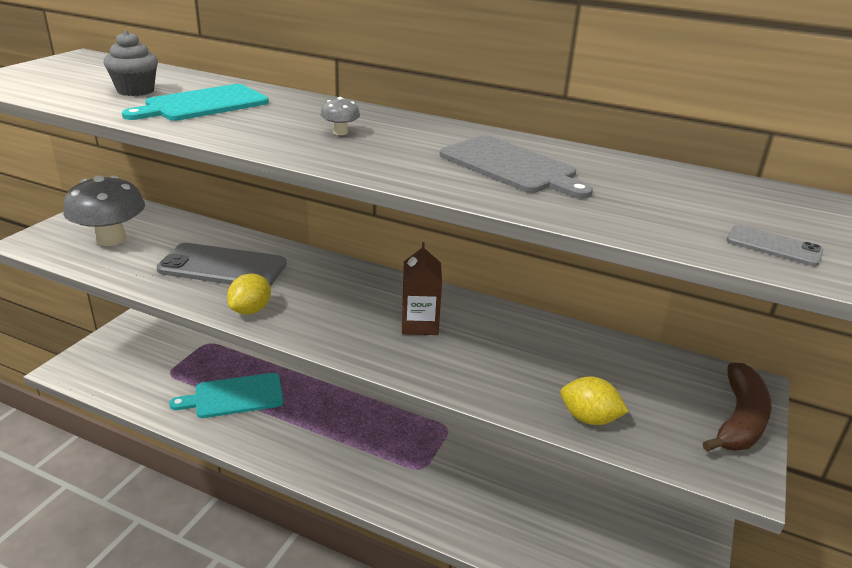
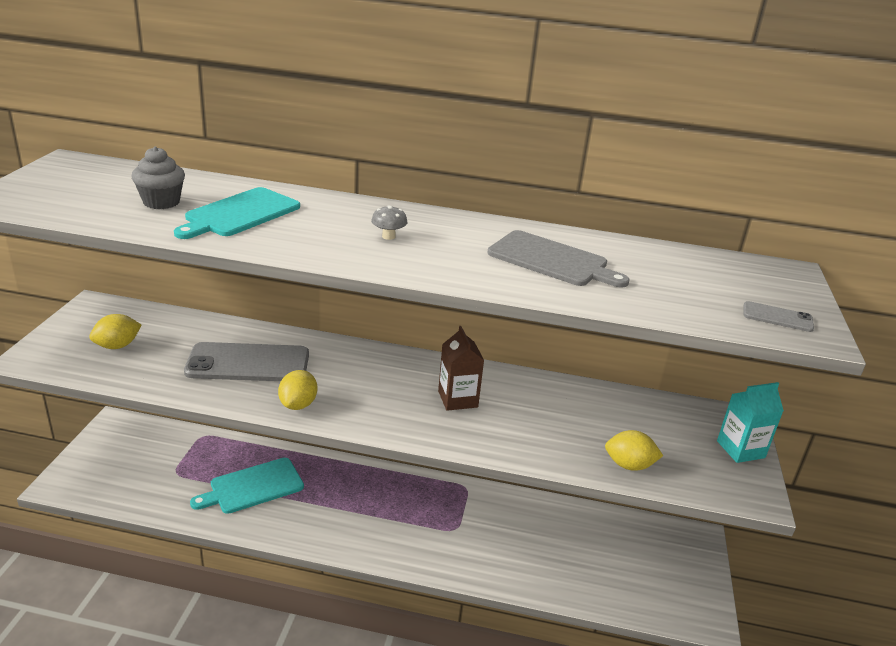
camera: 15 degrees left, 0 degrees up
grey mushroom [63,175,145,246] -> yellow lemon [89,314,142,349]
brown banana [703,363,772,452] -> turquoise carton [717,382,784,463]

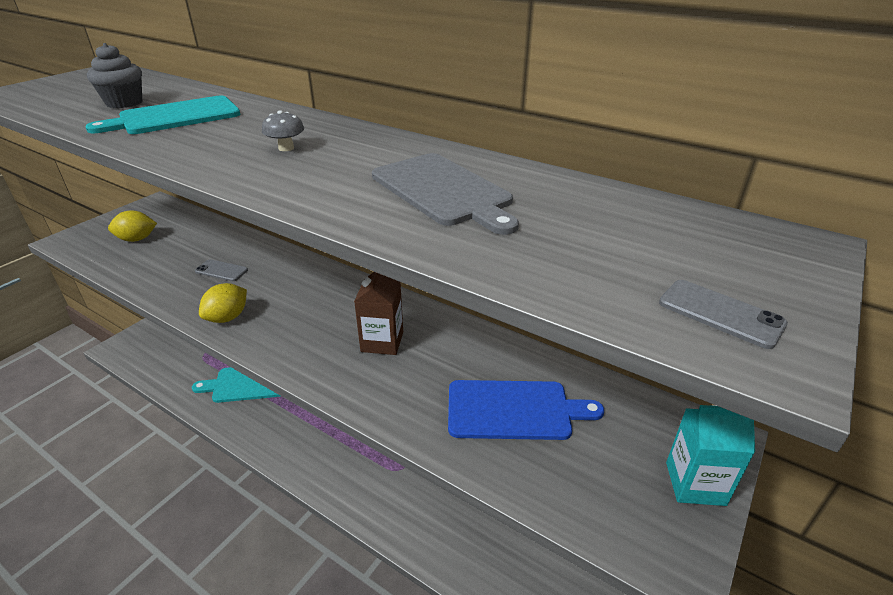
camera: 25 degrees right, 5 degrees up
grey phone [184,342,309,381] -> grey phone [195,259,248,281], size x0.44
yellow lemon [605,430,663,471] -> none
none -> blue cutting board [448,380,604,440]

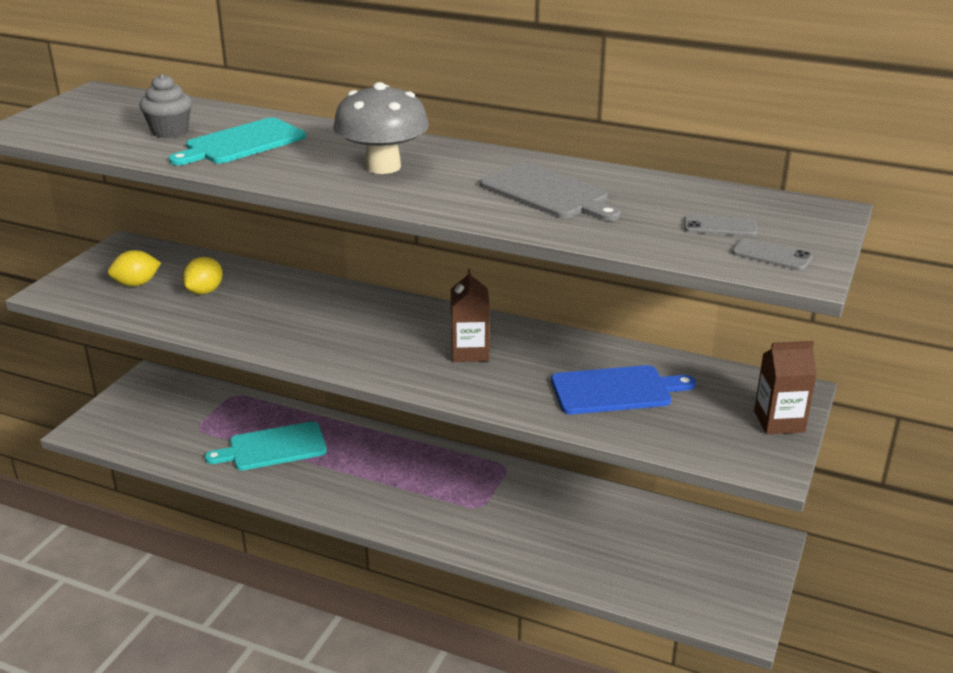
camera: 10 degrees left, 5 degrees down
grey phone [195,259,248,281] -> grey phone moved to [684,215,757,237]
yellow lemon [199,283,247,323] -> yellow lemon moved to [182,257,223,295]
grey mushroom [262,110,304,151] -> grey mushroom [333,82,429,174], size x2.47
turquoise carton [666,405,755,506] -> brown carton [754,341,817,434]

